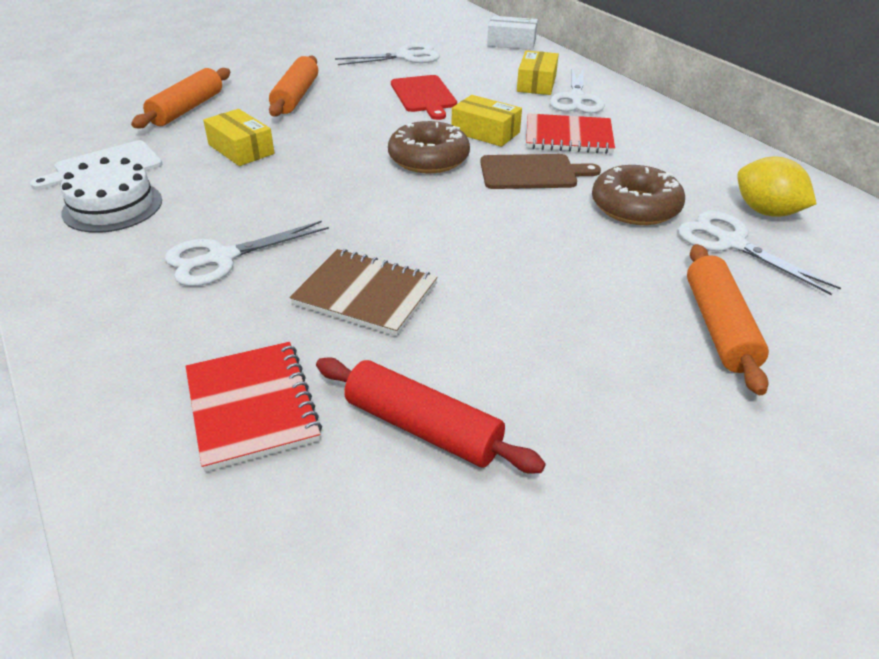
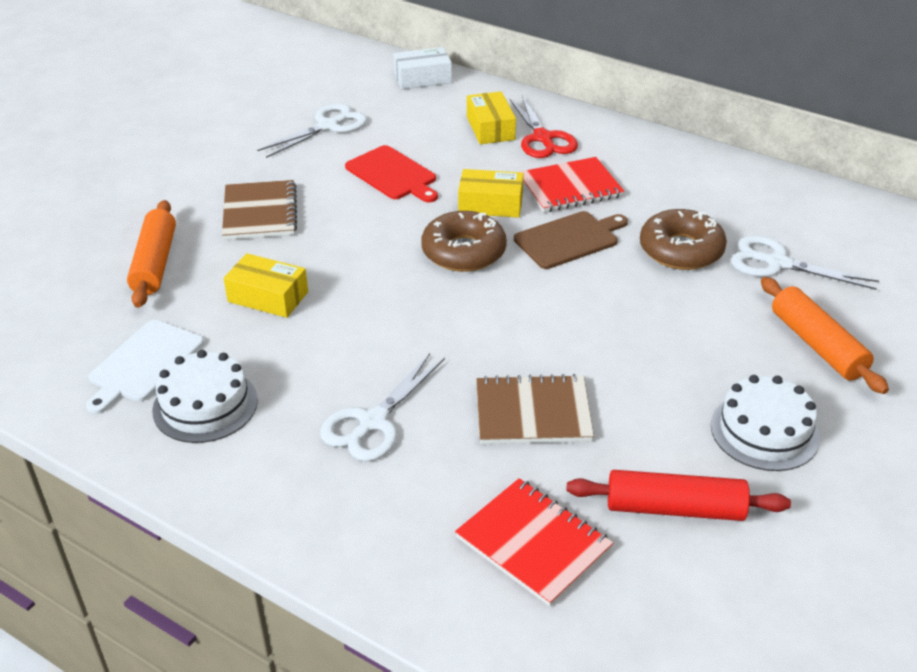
camera: 25 degrees left, 0 degrees up
orange rolling pin [269,55,318,117] -> brown notebook [222,180,297,240]
white scissors [550,67,605,113] -> red scissors [509,96,578,158]
yellow lemon [737,157,816,217] -> none
none -> white cake [711,375,820,471]

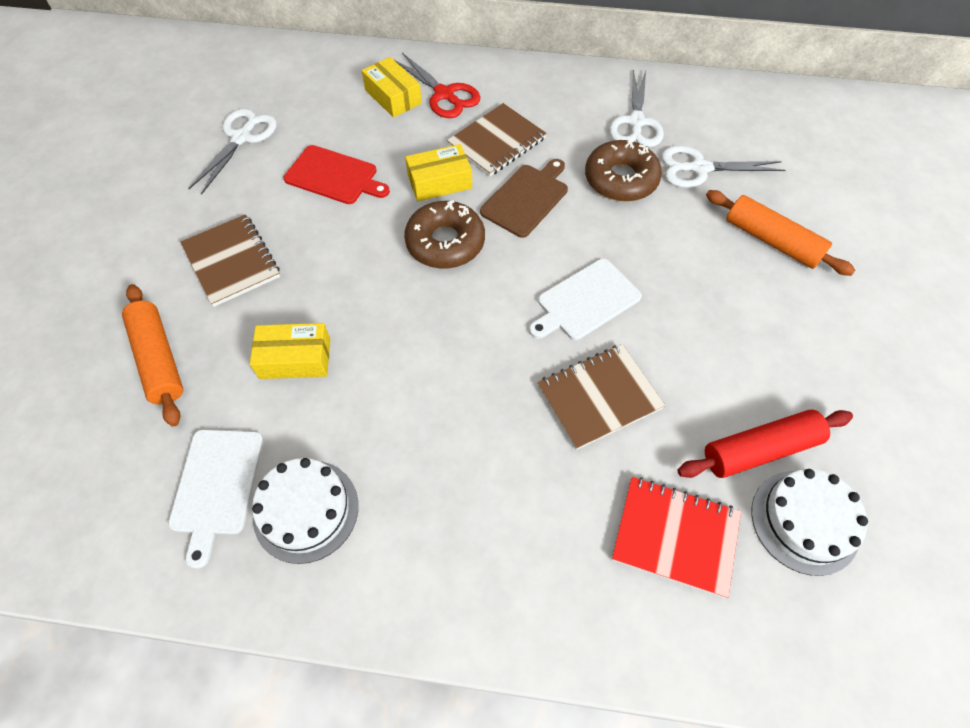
camera: 25 degrees left, 20 degrees up
white scissors [320,353,445,462] -> white scissors moved to [609,70,664,147]
white box [393,47,452,89] -> none
red notebook [520,157,625,213] -> brown notebook [447,103,547,176]
white cake [711,375,820,471] -> white cake moved to [751,469,868,576]
none -> white cutting board [529,259,642,340]

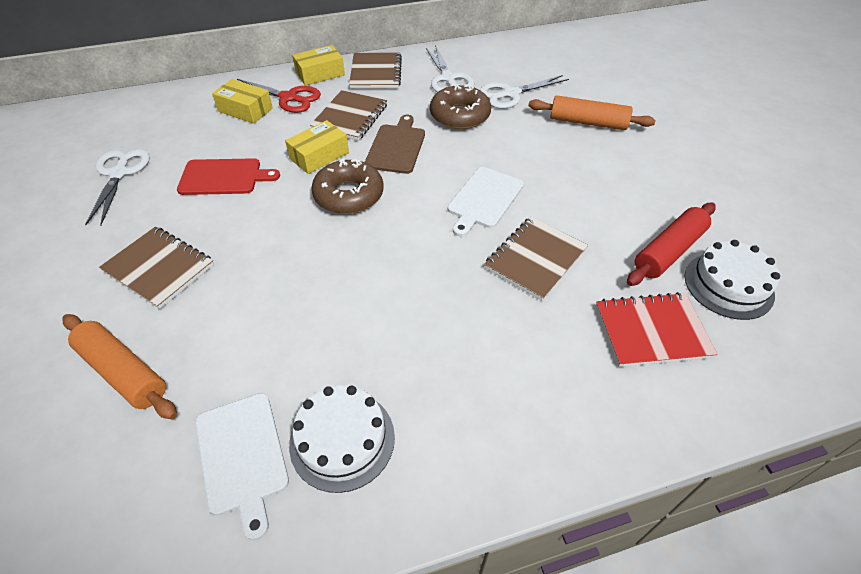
camera: 25 degrees left, 10 degrees down
yellow box [250,323,330,379] -> yellow box moved to [292,45,345,86]
none -> brown notebook [349,52,402,89]

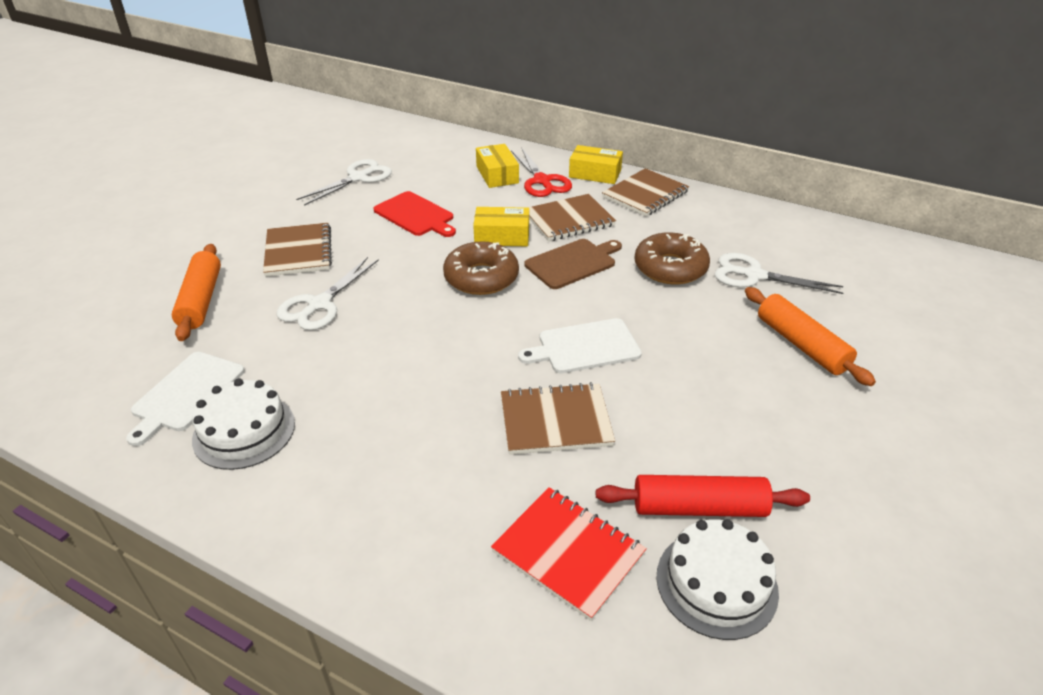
camera: 45 degrees right, 10 degrees down
white scissors [426,45,474,92] -> white scissors moved to [277,257,379,330]

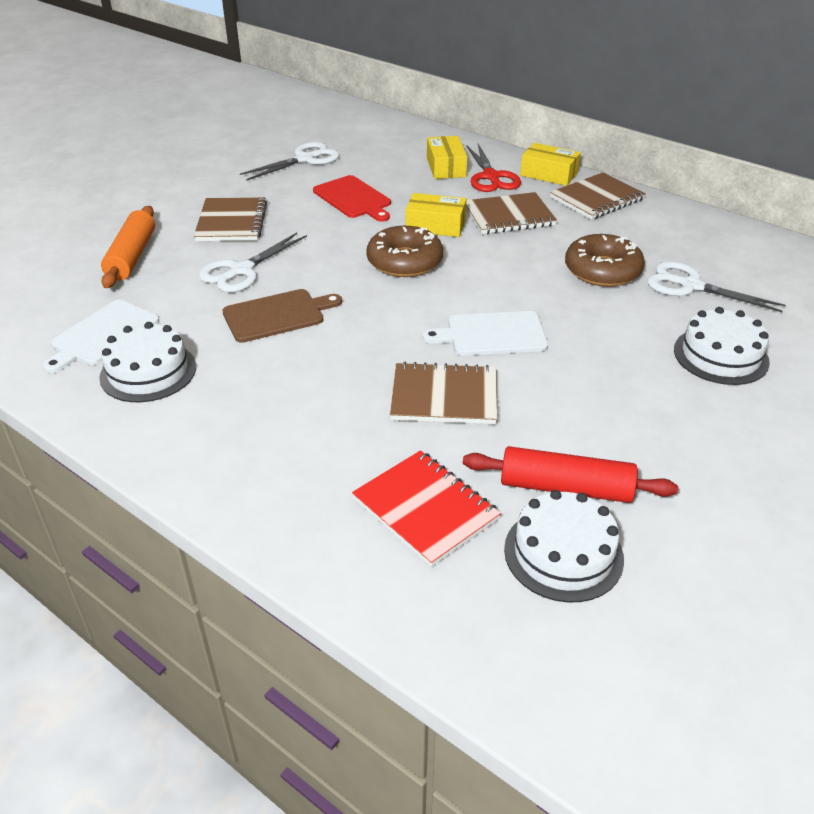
camera: 10 degrees right, 0 degrees up
brown cutting board [525,239,622,289] -> brown cutting board moved to [222,289,342,343]
orange rolling pin [745,287,876,386] -> white cake [674,307,770,385]

